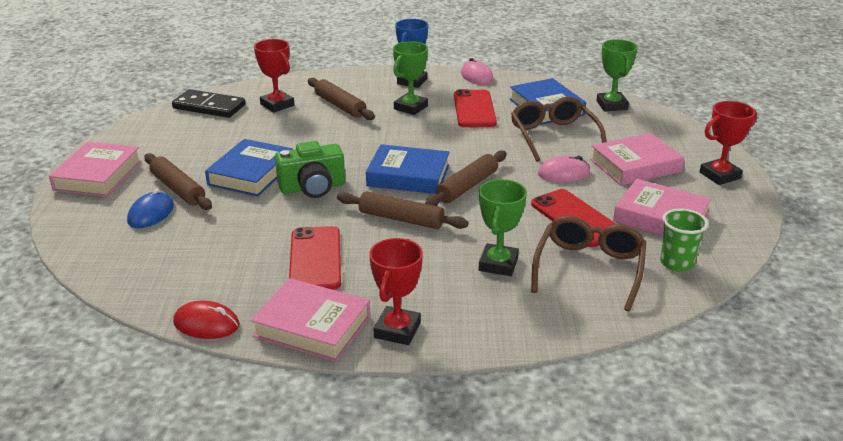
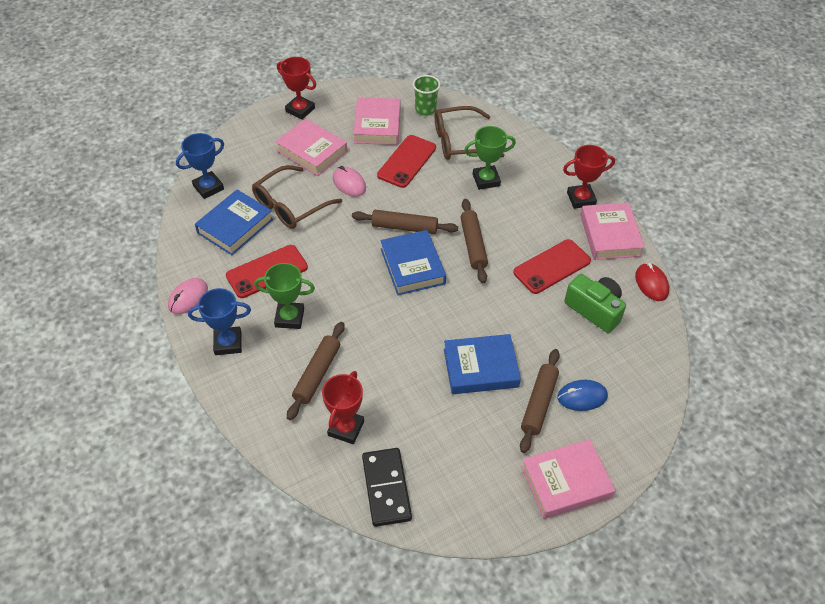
camera: 120 degrees left, 20 degrees up
green camera [275,141,345,198] -> green camera moved to [564,274,626,333]
green trophy [596,39,638,111] -> blue trophy [176,133,224,199]

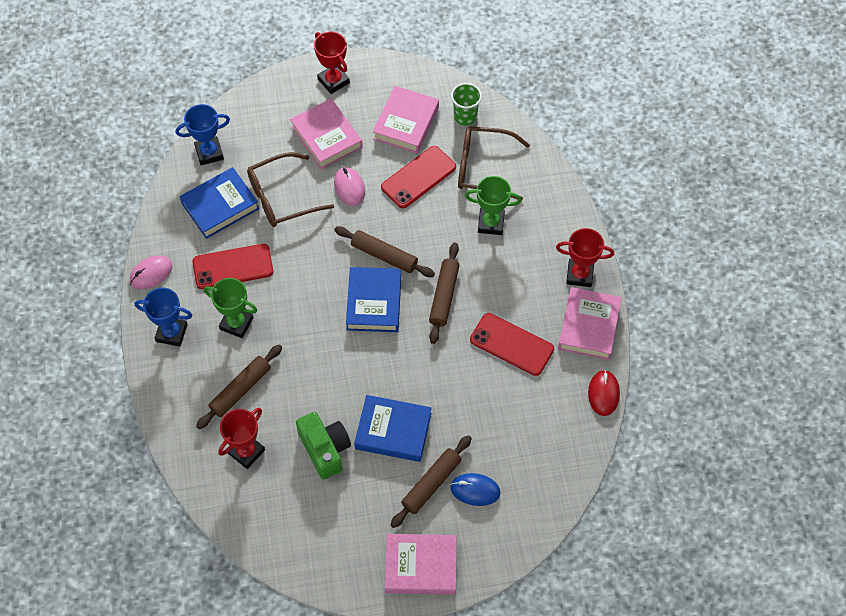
camera: 20 degrees right, 10 degrees up
black domino [362,448,412,527] -> none
red phone [513,239,591,294] -> red phone turned 45 degrees clockwise [470,313,554,376]
green camera [564,274,626,333] -> green camera moved to [296,412,351,480]

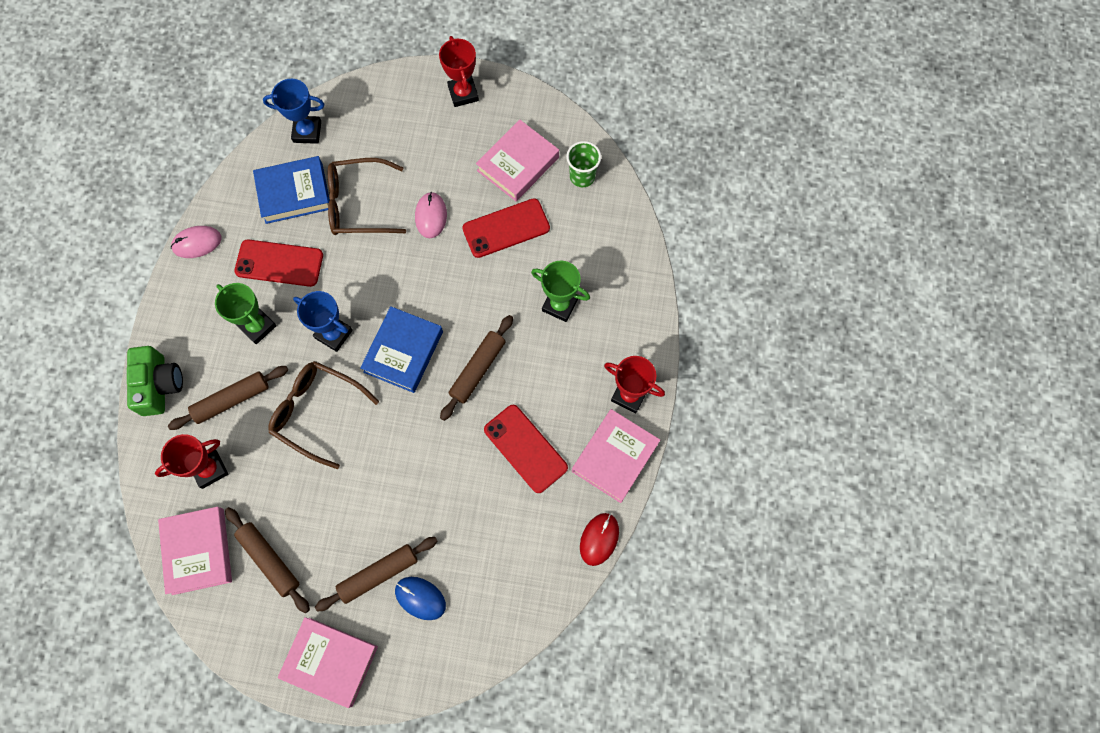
camera: 20 degrees right, 10 degrees up
blue trophy [135,288,192,347] -> blue trophy moved to [293,291,353,352]
pink book [290,98,363,169] -> pink book moved to [158,507,232,595]
green camera [296,412,351,480] -> green camera moved to [127,346,183,416]
brown rolling pin [334,226,435,277] -> brown rolling pin moved to [225,507,310,613]
blue book [354,395,431,462] -> none
brown glasses [458,126,530,200] -> brown glasses moved to [268,361,379,469]

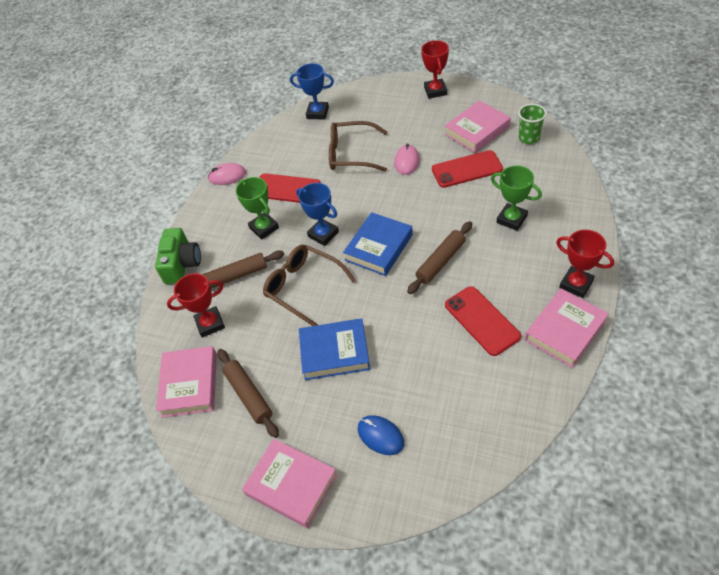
camera: 15 degrees right, 20 degrees down
blue book [253,156,330,224] -> blue book moved to [299,318,370,380]
brown rolling pin [315,537,438,612] -> none
red mouse [580,513,619,566] -> none

